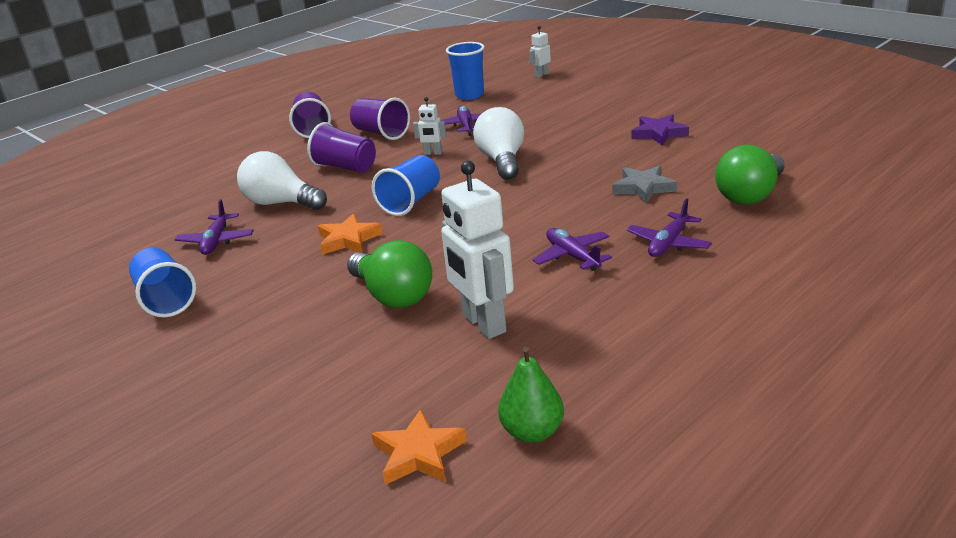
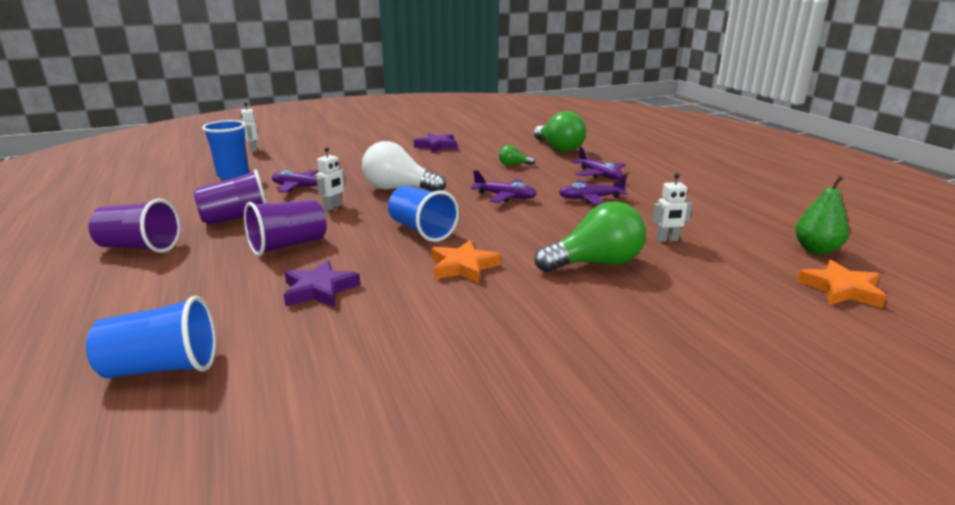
camera: 70 degrees left, 5 degrees down
blue cup [129,247,196,317] -> blue cup moved to [86,296,216,378]
purple plane [175,199,254,255] -> purple plane moved to [471,170,537,203]
white light bulb [237,151,327,210] -> purple star [284,260,360,308]
white robot [441,161,514,339] -> white robot [652,173,693,242], size x0.48
grey star [612,166,677,203] -> green light bulb [499,145,535,166]

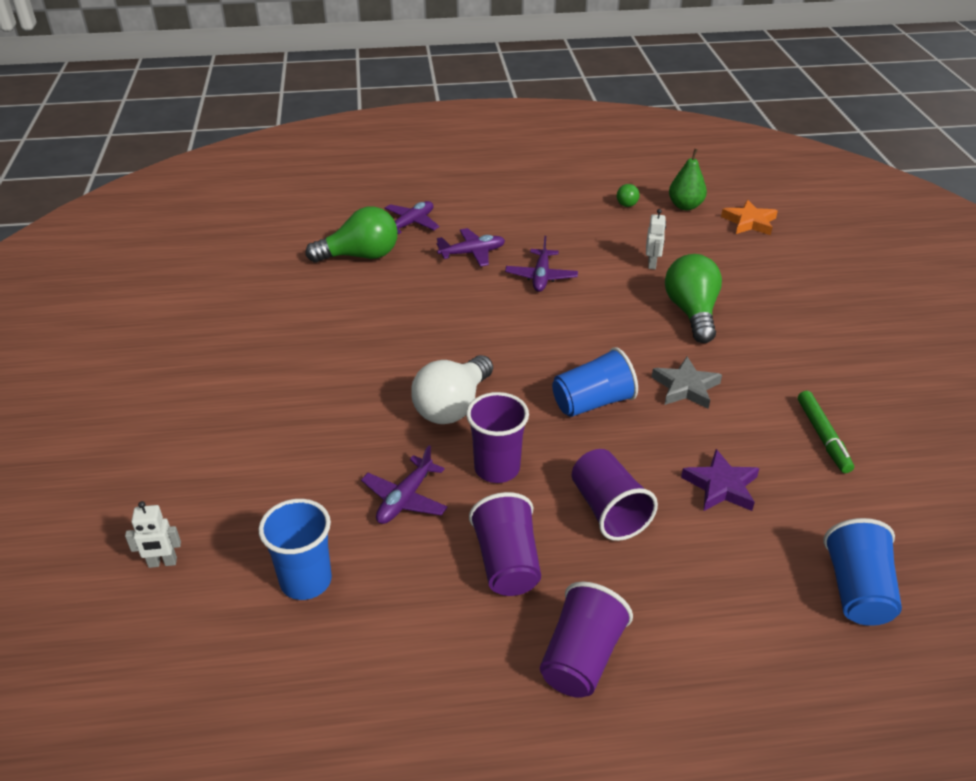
camera: 75 degrees left, 15 degrees up
white robot [316,147,346,211] -> purple cup [466,392,529,483]
purple star [414,133,457,153] -> none
orange star [431,240,501,283] -> grey star [652,357,722,409]
purple plane [471,170,537,203] -> purple plane moved to [385,201,440,234]
green light bulb [499,145,535,166] -> green light bulb moved to [617,184,640,207]
none -> green marker [798,391,854,473]

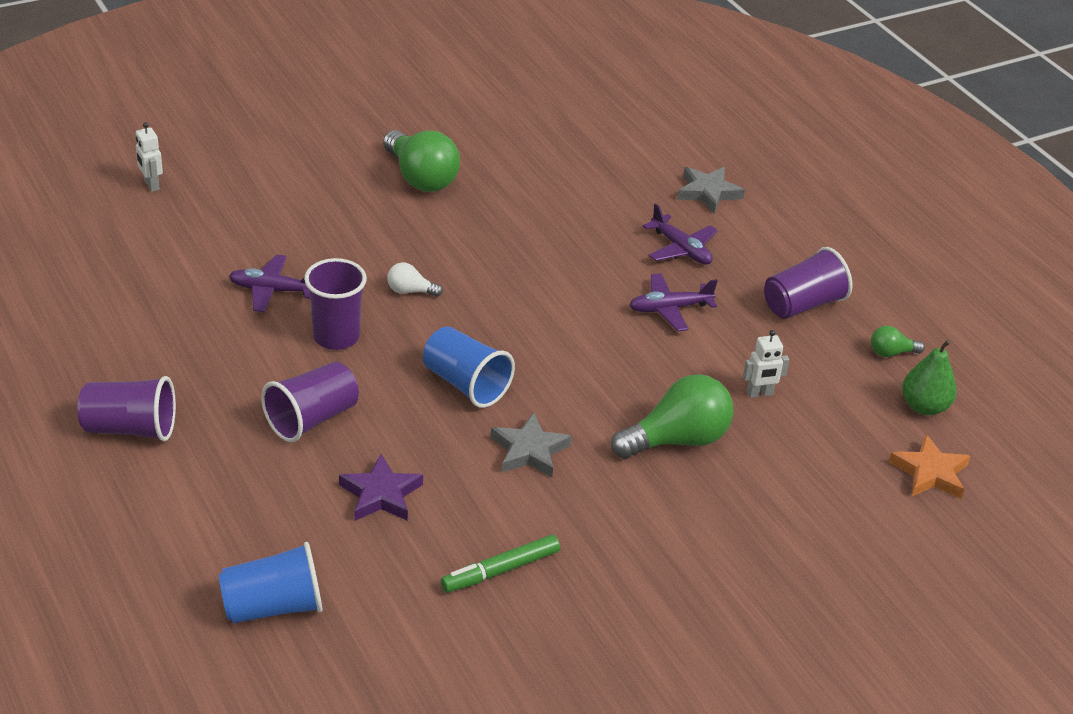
camera: 65 degrees right, 0 degrees up
blue cup [258,499,332,600] -> none
green light bulb [305,207,398,262] -> green light bulb moved to [383,130,460,192]
purple plane [385,201,440,234] -> grey star [677,167,745,214]
white light bulb [411,355,493,424] -> white light bulb [387,262,443,297], size x0.48
purple cup [469,492,541,596] -> purple cup moved to [764,247,852,319]

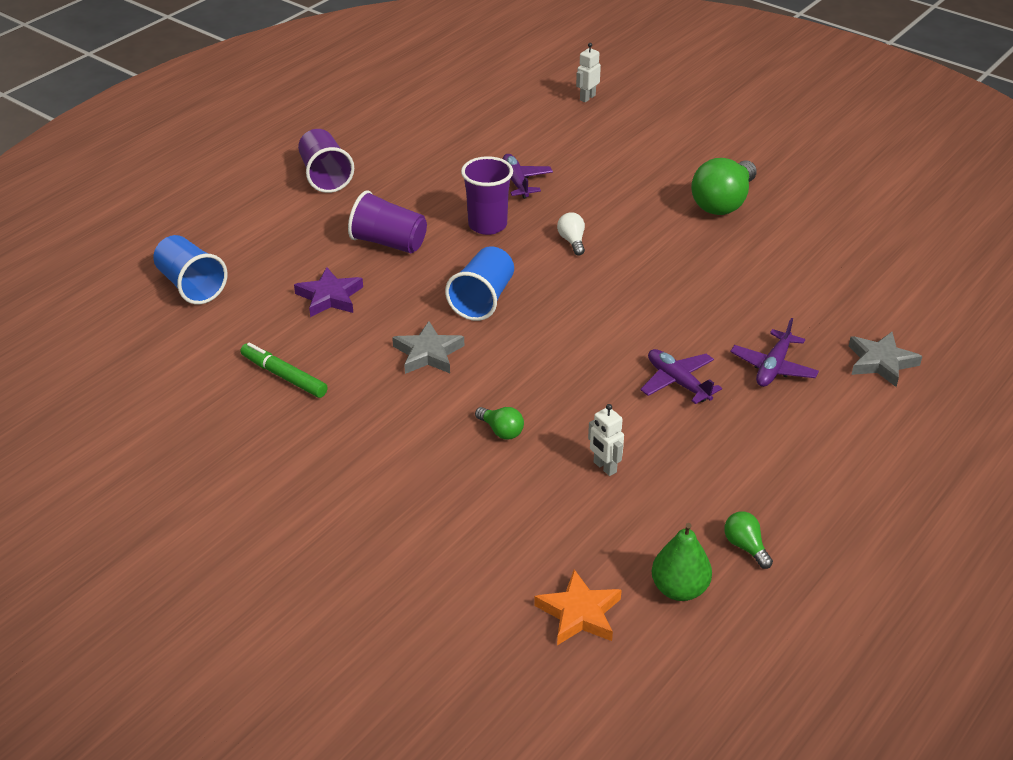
camera: 70 degrees right, 0 degrees up
green light bulb [611,374,734,459] -> green light bulb [475,407,524,440], size x0.48
purple cup [764,247,852,319] -> none

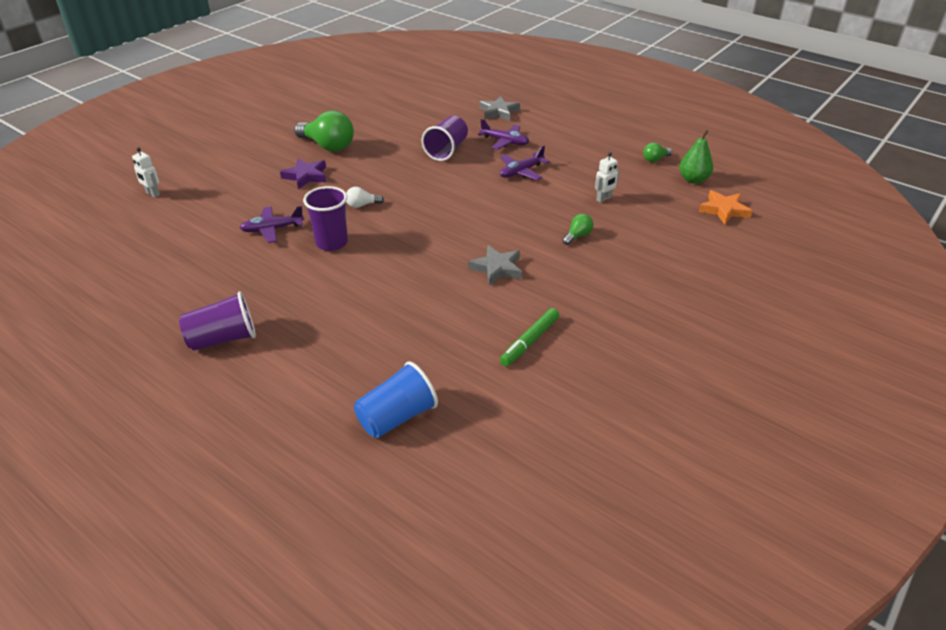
camera: 90 degrees left, 0 degrees up
purple star [294,267,363,317] -> purple star moved to [280,158,326,189]
purple cup [348,190,427,253] -> purple cup moved to [422,116,468,161]
blue cup [445,246,514,321] -> none

